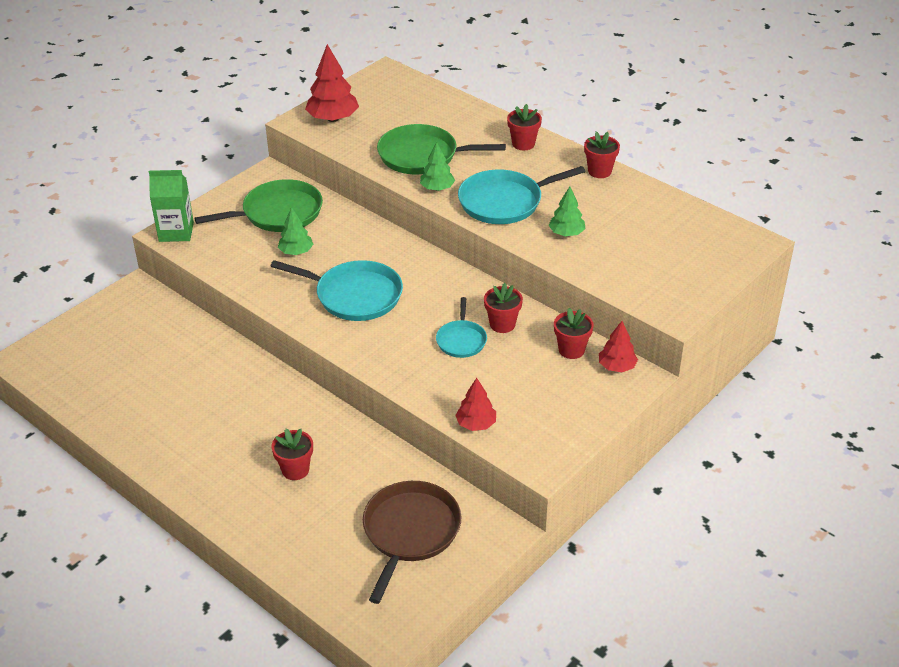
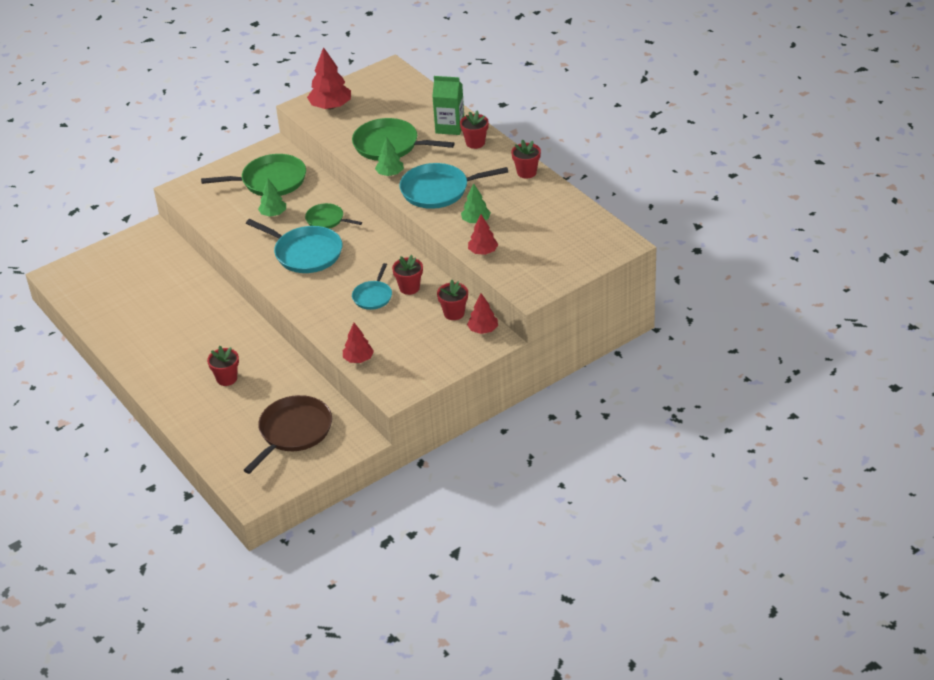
camera: 15 degrees right, 0 degrees up
green carton [149,170,194,242] -> green carton moved to [432,76,464,135]
none -> green pan [305,203,362,229]
none -> red tree [468,215,498,255]

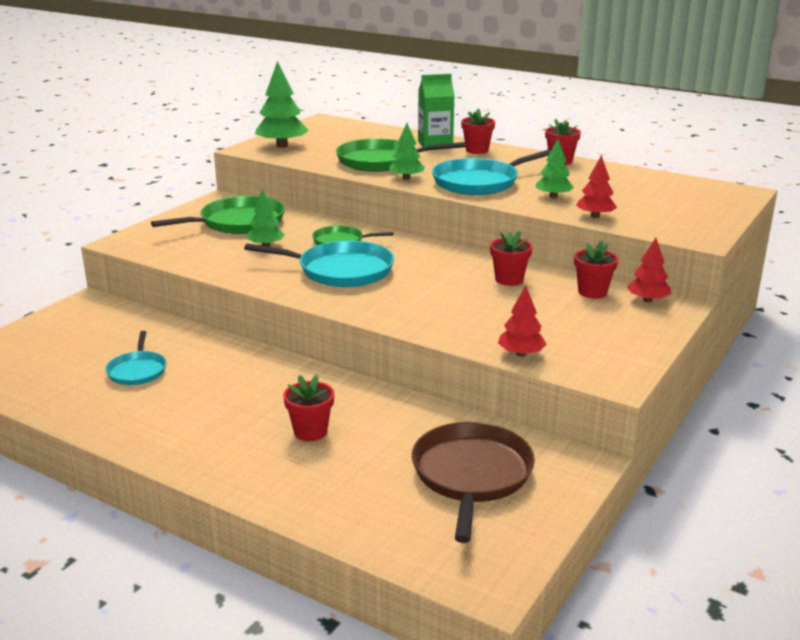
camera: 25 degrees left, 15 degrees down
red tree [307,47,351,109] -> green tree [255,61,309,148]
turquoise pan [352,263,392,310] -> turquoise pan moved to [105,331,166,385]

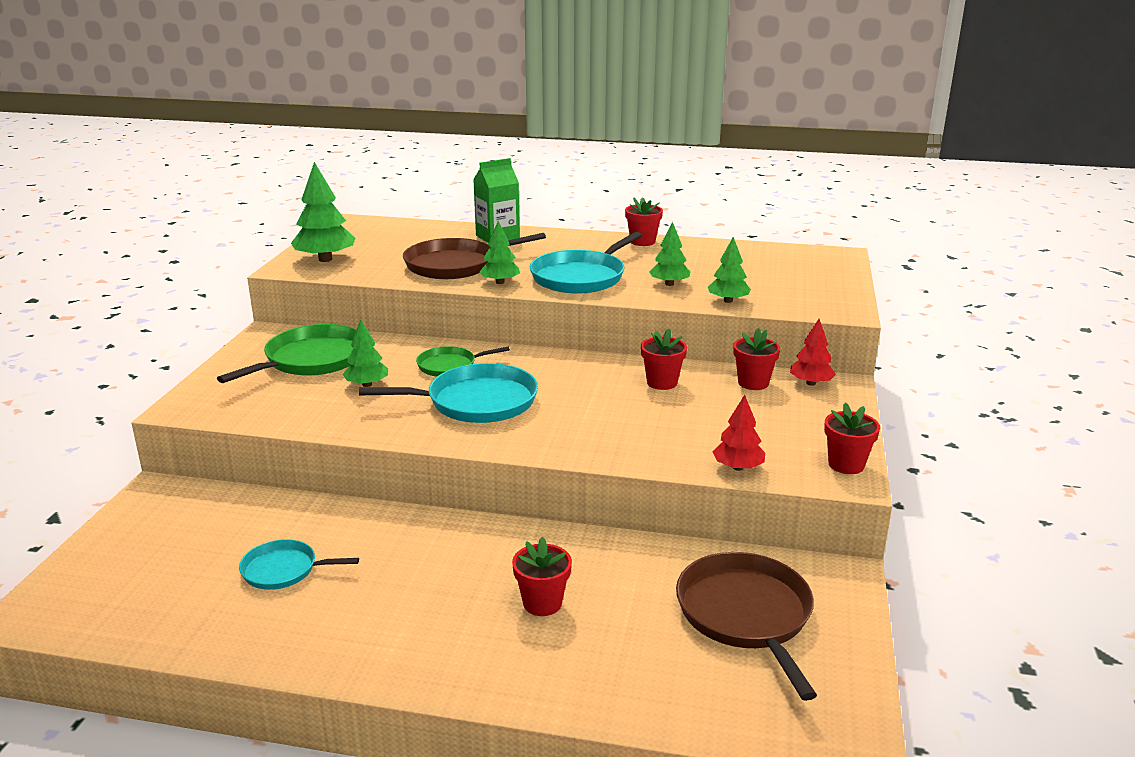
camera: 20 degrees left, 0 degrees up
turquoise pan [105,331,166,385] -> turquoise pan turned 120 degrees clockwise [239,539,359,590]
green pan [336,138,466,172] -> brown pan [403,233,546,279]
red flower pot [461,109,495,154] -> red flower pot moved to [824,402,880,474]
red tree [576,155,617,218] -> green tree [708,237,751,303]

